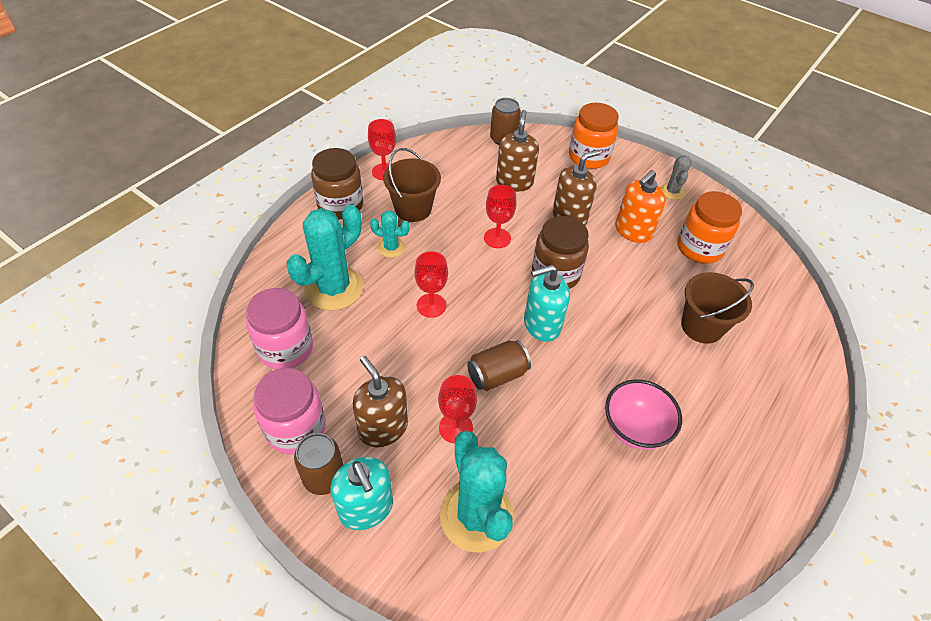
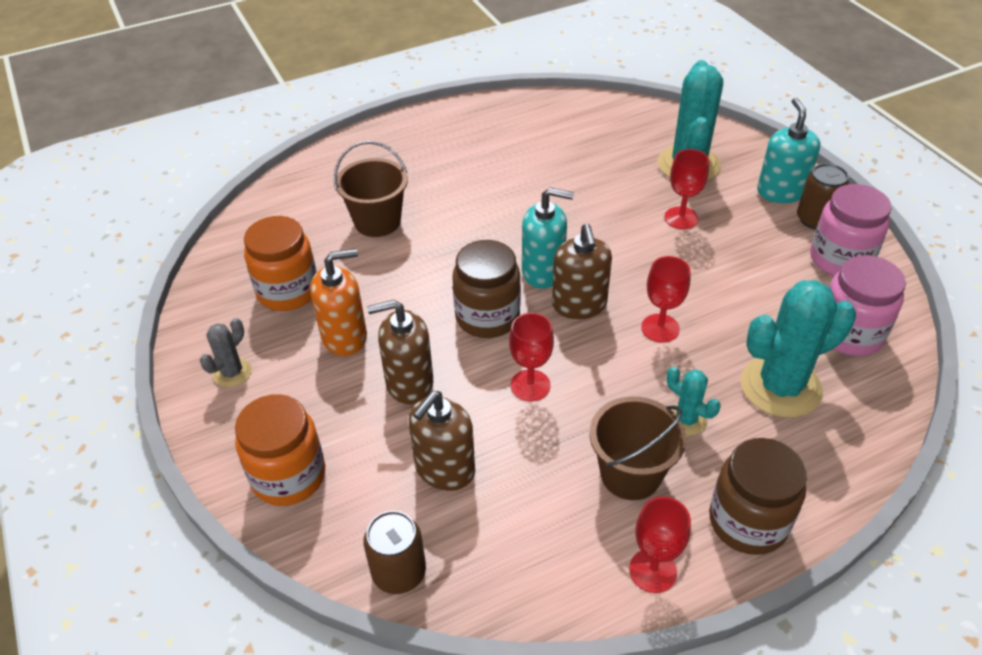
camera: 150 degrees left, 5 degrees down
brown soap dispenser [353,356,408,447] -> brown soap dispenser moved to [552,224,612,319]
brown can [467,340,531,391] -> none
pink bowl [605,379,682,450] -> none

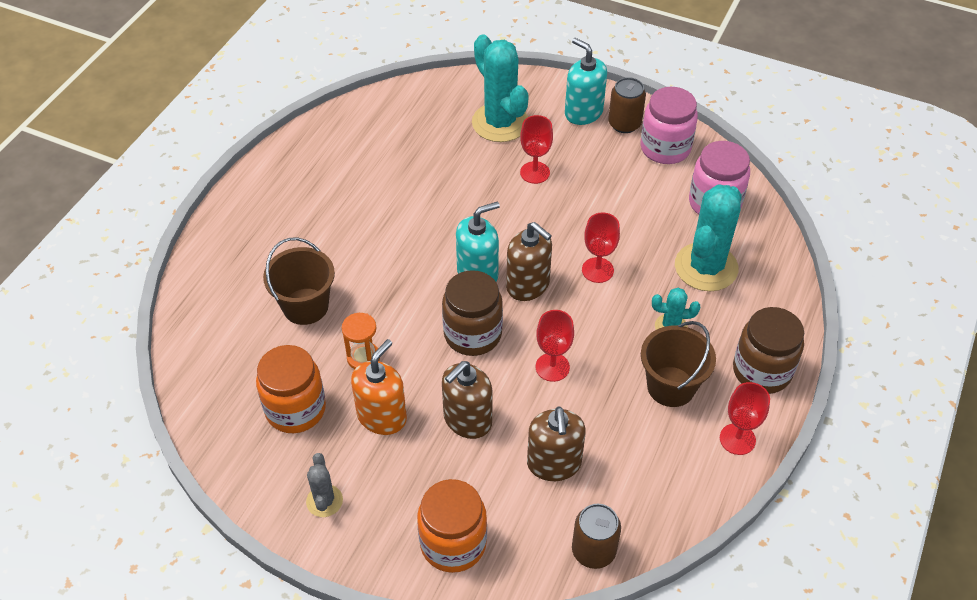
camera: 40 degrees left, 5 degrees up
none -> orange hourglass [342,313,380,369]

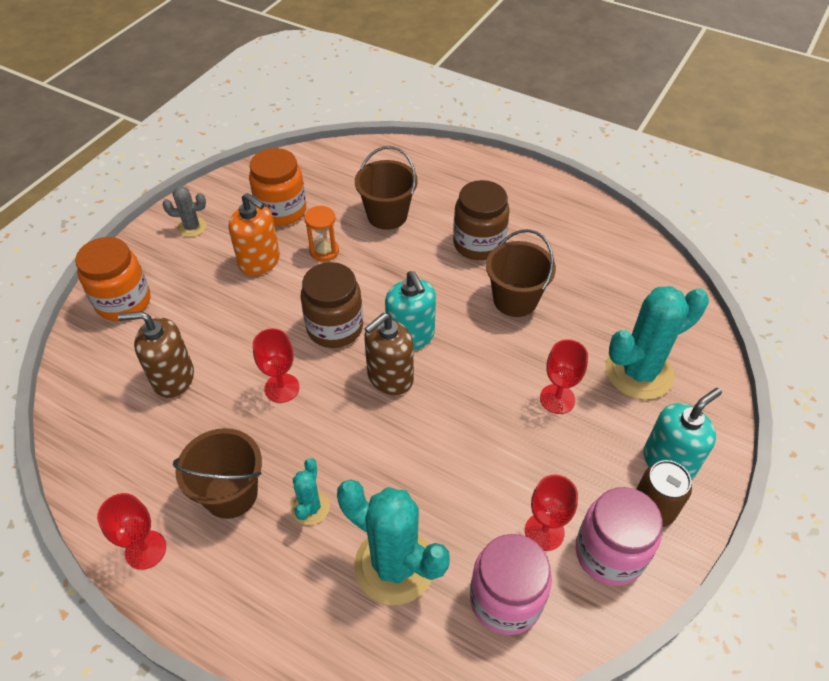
camera: 95 degrees right, 0 degrees up
brown soap dispenser [442,361,492,439] -> none
brown can [572,504,621,569] -> none
red goblet [582,212,620,283] -> red goblet moved to [525,475,578,551]
brown jar [733,307,804,394] -> brown jar moved to [453,180,510,260]
none -> brown bucket [486,229,556,317]

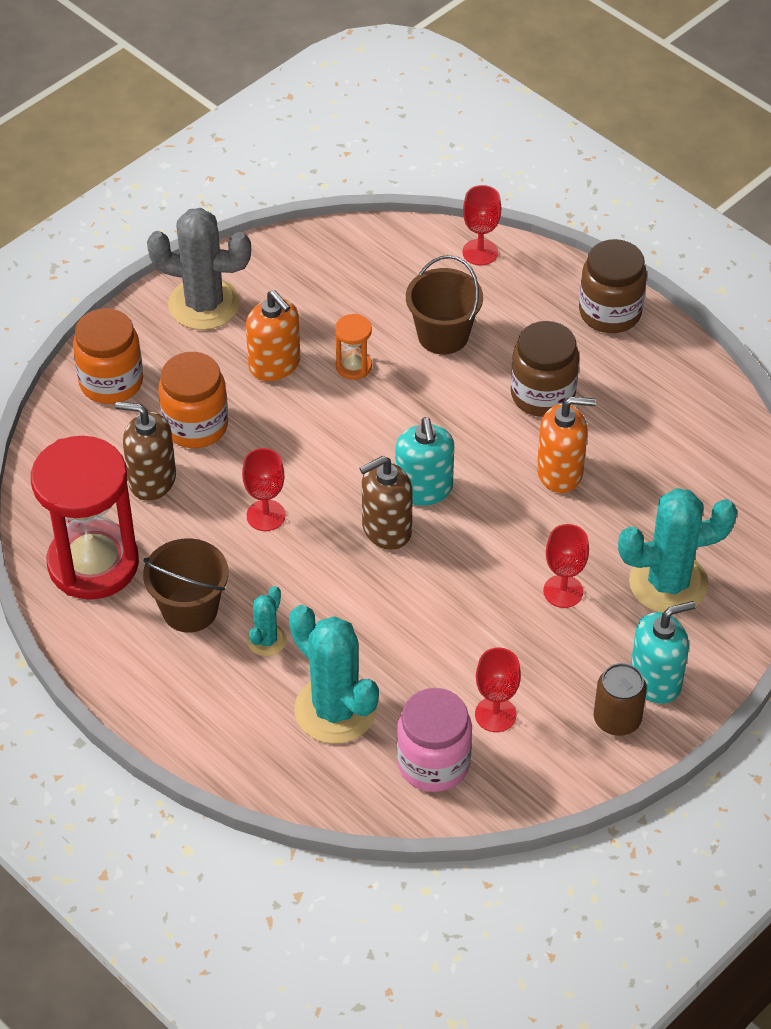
camera: 15 degrees right, 0 degrees up
red goblet [97,493,166,570] -> red goblet moved to [462,185,501,266]
grey cactus [163,186,206,237] -> grey cactus [147,208,251,330], size x2.01
orange jar [249,148,306,226] -> orange jar moved to [159,352,228,448]
brown jar [301,262,363,348] -> brown jar moved to [579,239,647,333]
brown bucket [486,229,556,317] -> orange soap dispenser [537,397,596,493]
pink jar [575,487,663,586] -> none
none -> red hourglass [31,436,139,600]

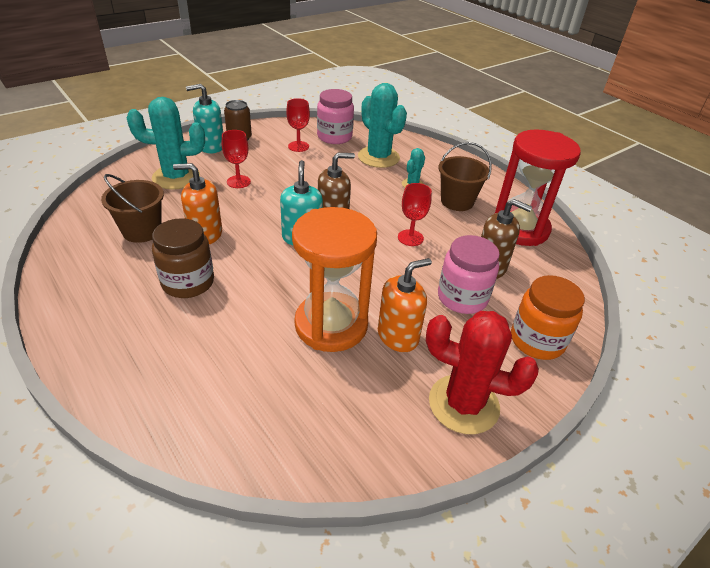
camera: 175 degrees left, 10 degrees down
grey cactus [147,208,251,330] -> red cactus [426,311,539,434]
orange jar [159,352,228,448] -> pink jar [438,235,500,314]
orange soap dispenser [246,290,300,381] -> orange soap dispenser turned 90 degrees clockwise [378,258,432,352]
orange hourglass [335,314,372,380] -> orange hourglass [292,207,377,352], size x2.36
brown bucket [406,255,483,355] -> brown bucket moved to [101,174,164,243]
red goblet [462,185,501,266] -> none
brown jar [579,239,647,333] -> none

